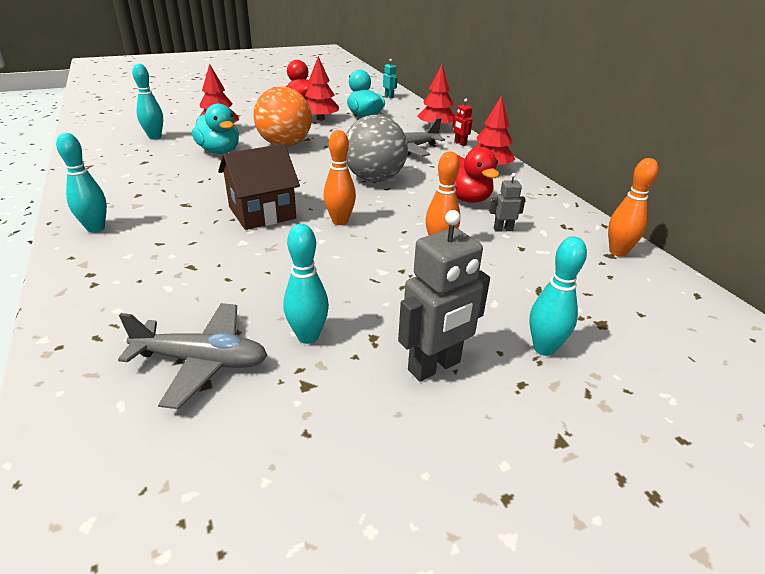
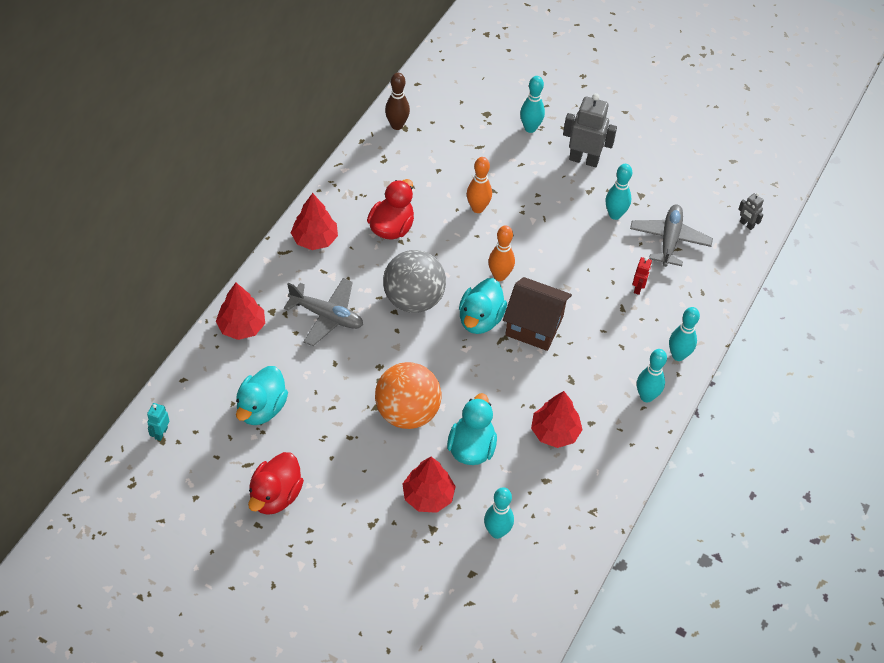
camera: 130 degrees left, 20 degrees up
grey plane [118,303,268,409] -> grey plane turned 45 degrees clockwise [630,204,713,267]
red tree [305,56,339,121] -> red tree moved to [531,391,583,448]
red robot [452,99,473,146] -> red robot moved to [632,257,652,295]
grey robot [489,173,525,232] -> grey robot moved to [738,193,764,230]
orange bowling pin [608,158,658,257] -> brown bowling pin [385,73,410,130]
none -> turquoise duck [459,278,507,334]
none -> turquoise bowling pin [669,307,700,361]

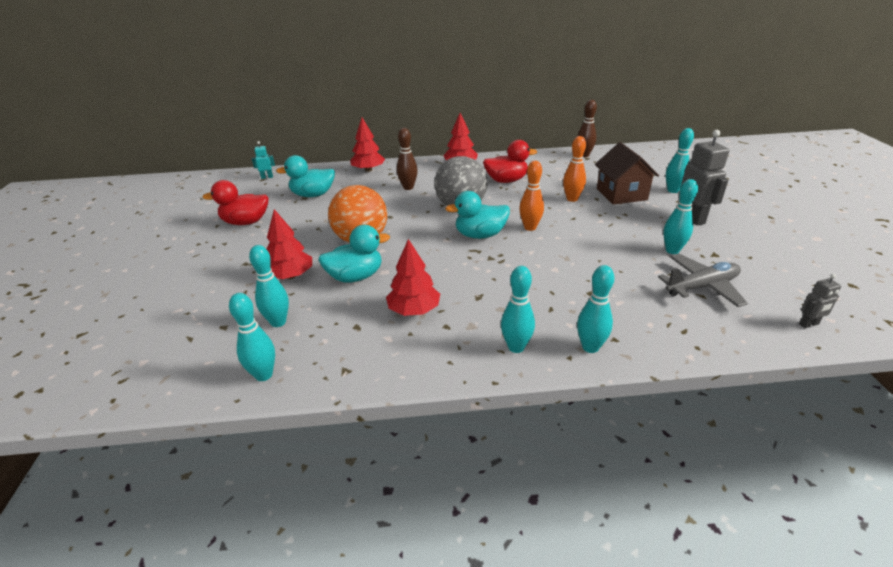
camera: 60 degrees right, 20 degrees down
grey plane [284,278,363,346] -> brown bowling pin [397,128,418,190]
brown house [503,277,572,351] -> brown house moved to [595,142,659,205]
red robot [632,257,652,295] -> none
grey robot [738,193,764,230] -> grey robot turned 120 degrees counterclockwise [799,274,841,328]
none -> turquoise bowling pin [229,293,275,381]

